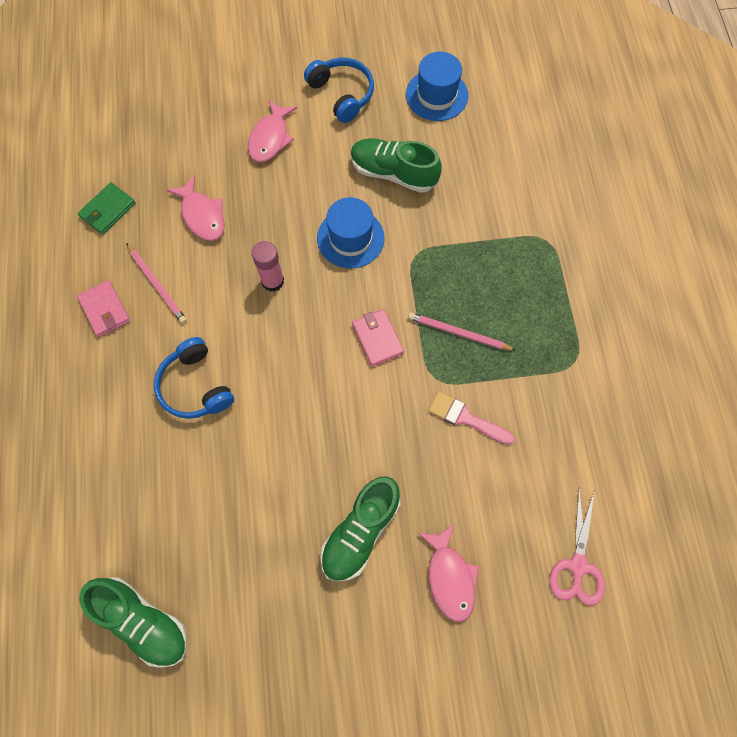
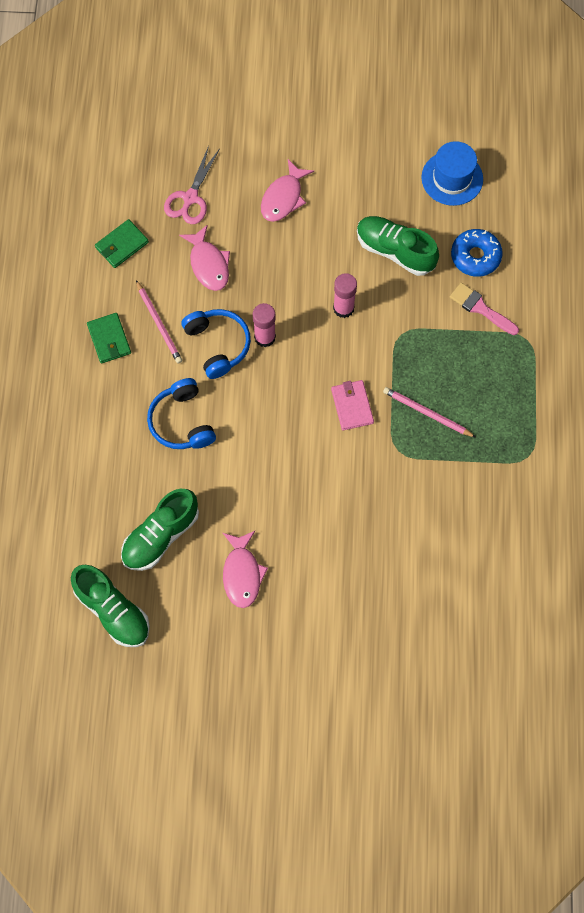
camera: 10 degrees right, 0 degrees up
pink wallet [77,280,130,337] -> green wallet [87,313,131,363]
blue headphones [304,58,374,123] -> blue headphones moved to [181,309,251,379]
blue hat [317,197,385,269] -> pink glue stick [333,273,357,318]
green shoe [320,476,400,581] -> green shoe moved to [121,489,199,571]
pink fish [418,524,479,622] -> pink fish moved to [223,531,268,608]
pink brush [428,392,515,445] -> pink brush moved to [450,283,519,335]
pink scissors [549,490,605,606] -> pink scissors moved to [164,146,220,224]
none -> blue donut [451,229,503,277]

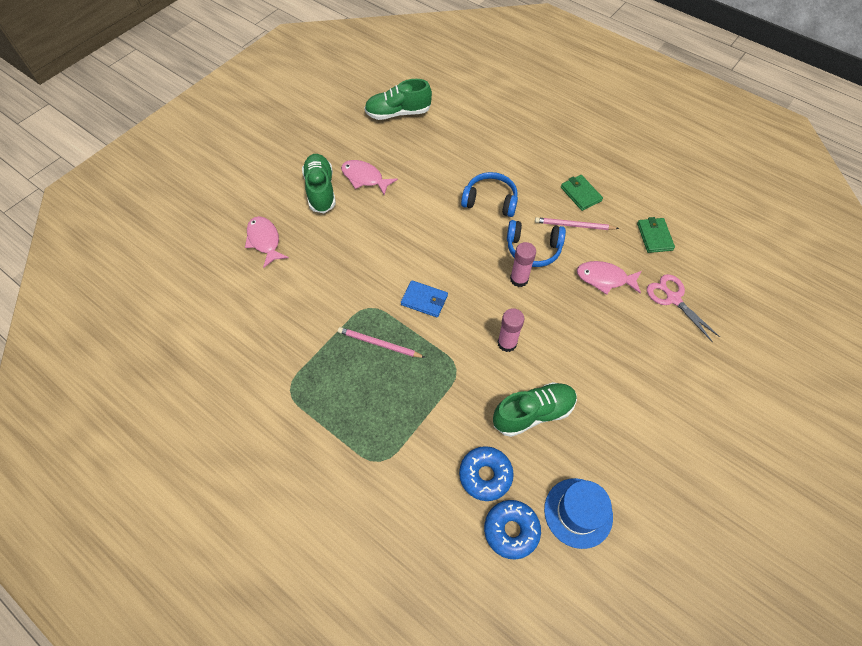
camera: 125 degrees right, 10 degrees down
green wallet [87,313,131,363] -> green wallet turned 45 degrees clockwise [561,175,603,211]
green shoe [121,489,199,571] -> green shoe moved to [302,154,336,213]
pink fish [261,159,314,222] -> pink fish moved to [245,216,289,268]
pink wallet [331,380,374,430] -> blue wallet [401,280,448,317]
pink pencil [383,387,475,437] -> pink pencil turned 135 degrees counterclockwise [338,327,426,358]
pink brush [450,283,519,335] -> none
none -> blue donut [484,500,541,559]

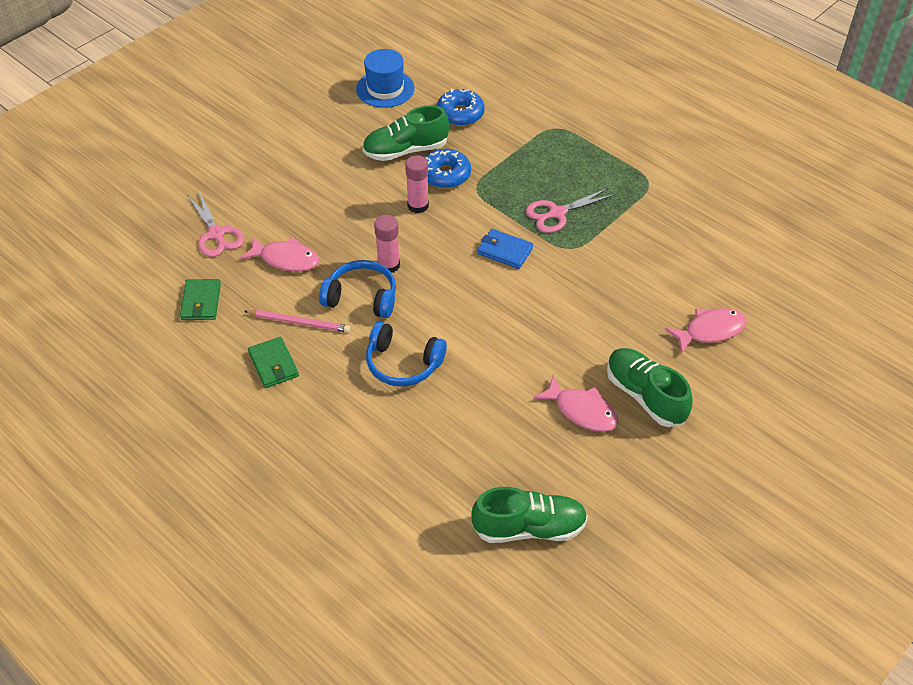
camera: 175 degrees left, 10 degrees down
pink fish [245,216,289,268] -> pink fish turned 90 degrees counterclockwise [665,308,747,354]
green shoe [302,154,336,213] -> green shoe turned 150 degrees clockwise [607,348,693,427]
pink pencil [338,327,426,358] -> pink scissors [526,188,615,233]
blue donut [484,500,541,559] -> blue donut moved to [425,149,471,188]

